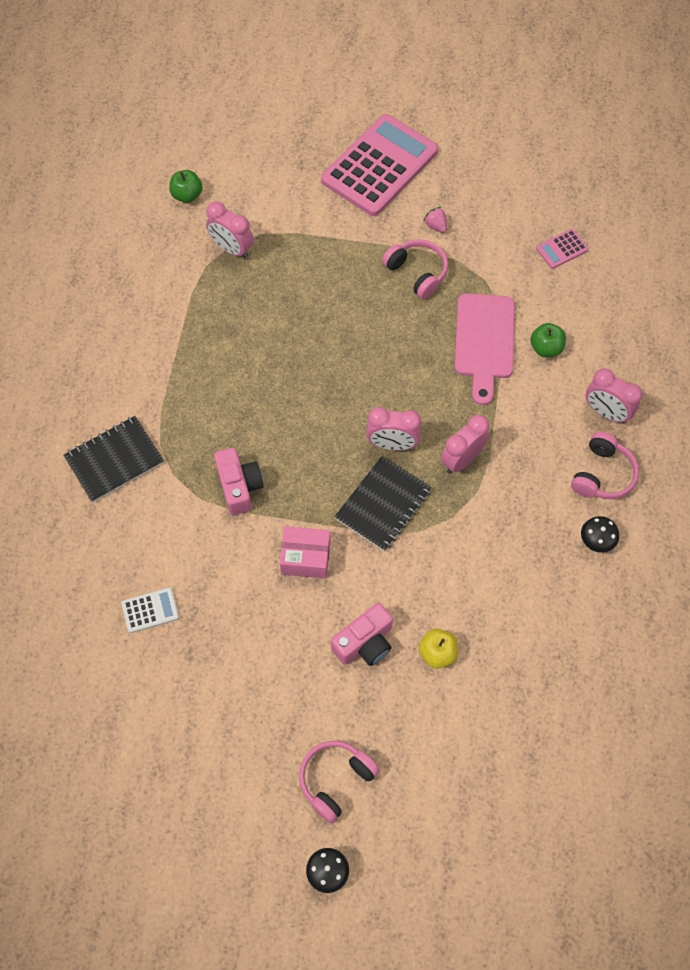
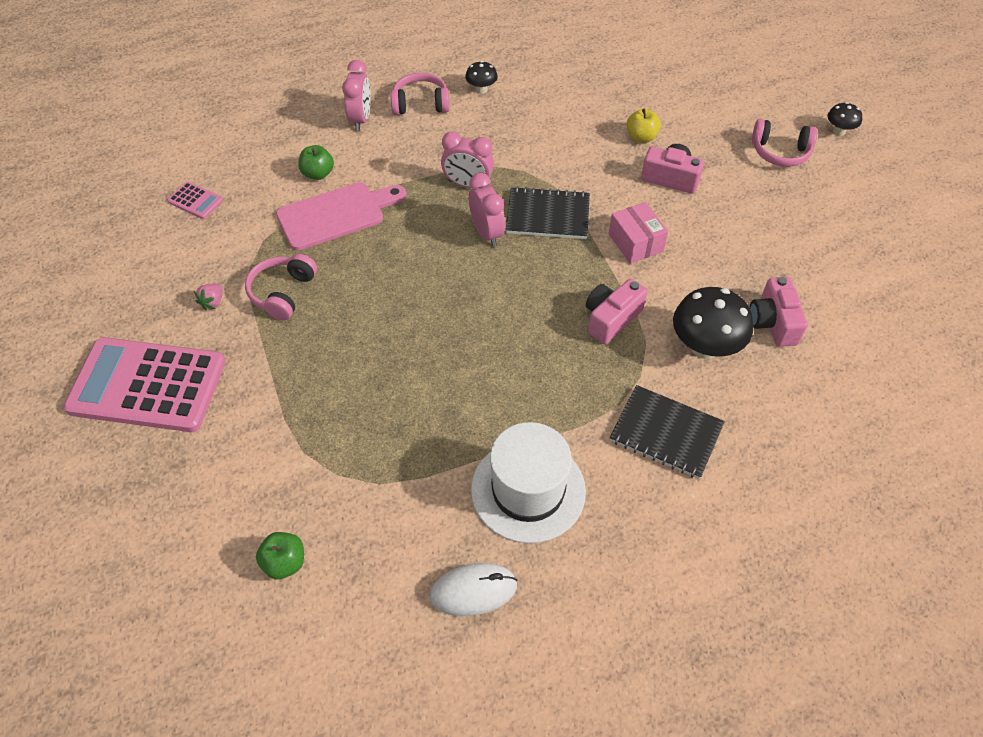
camera: 120 degrees left, 10 degrees down
white calculator [121,587,179,633] -> pink camera [750,277,807,347]
pink clock [206,201,254,259] -> none
none -> white mouse [430,563,518,616]
none -> white hat [471,422,586,543]
none -> black mushroom [673,287,753,359]

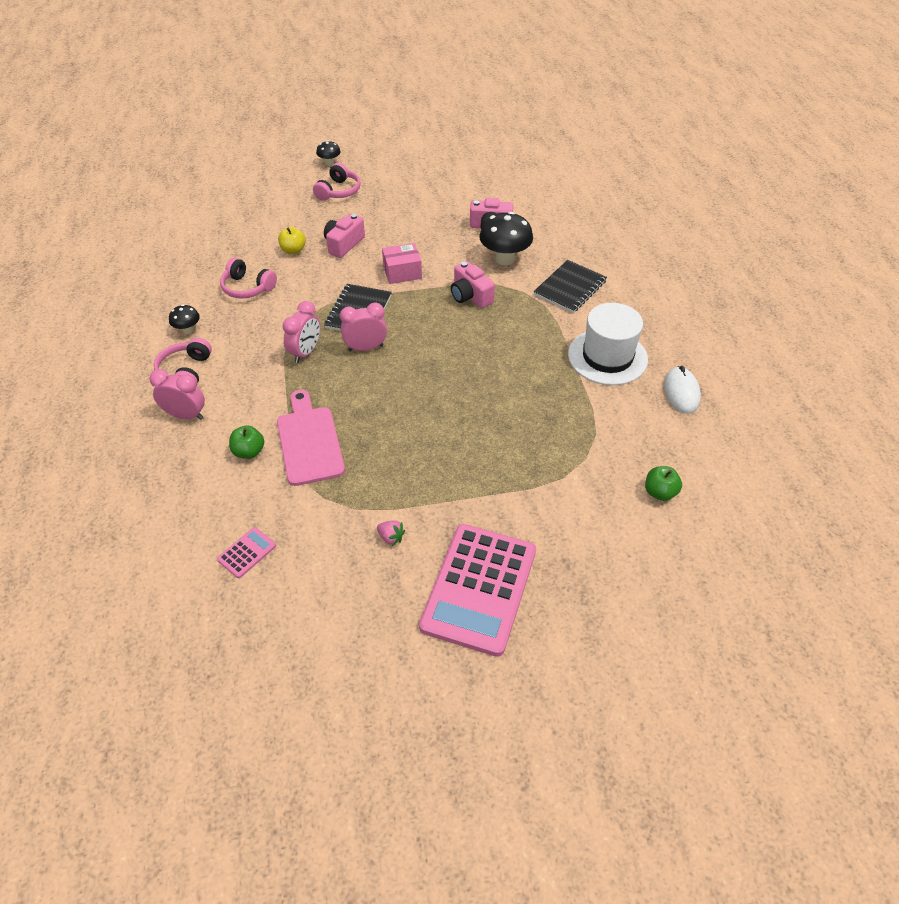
camera: 80 degrees left, 5 degrees down
pink headphones [245,254,317,320] -> pink headphones moved to [220,258,277,299]

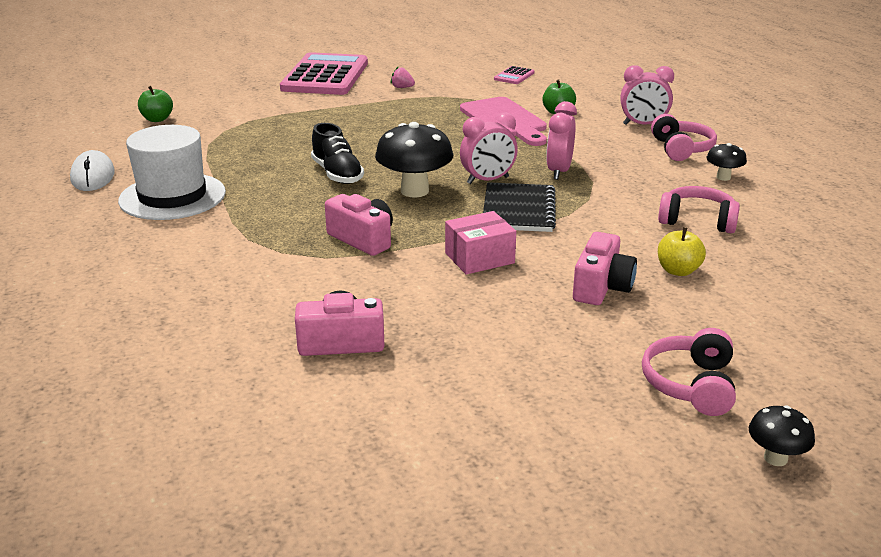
camera: 170 degrees right, 20 degrees down
black mushroom [479,212,533,265] -> black mushroom moved to [375,122,453,197]
black notebook [534,260,607,313] -> none
none -> black shoe [311,123,364,184]

